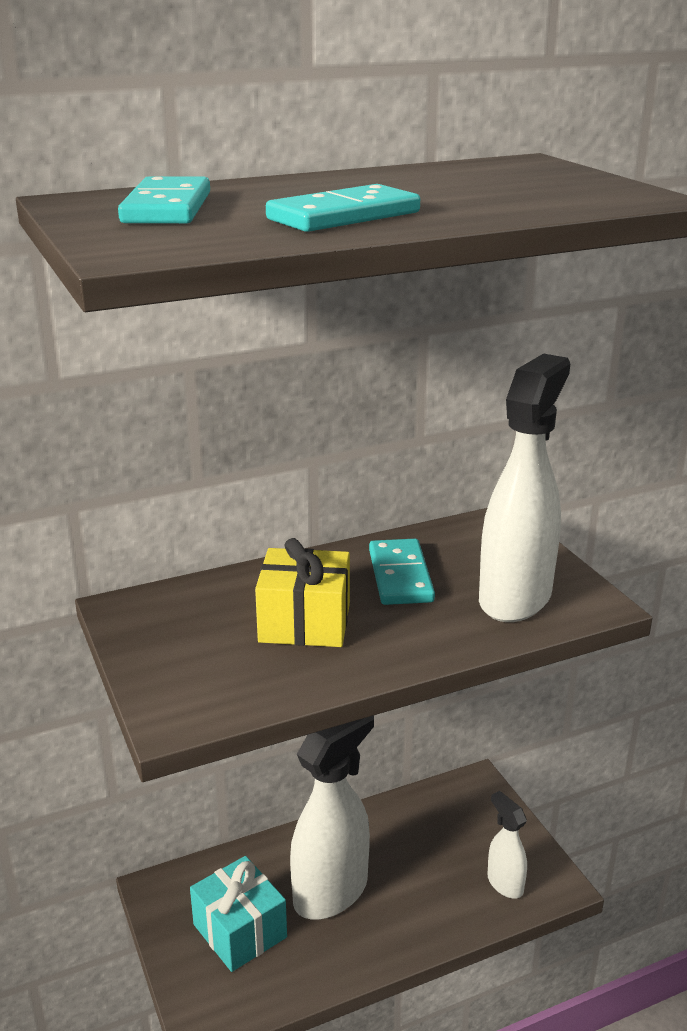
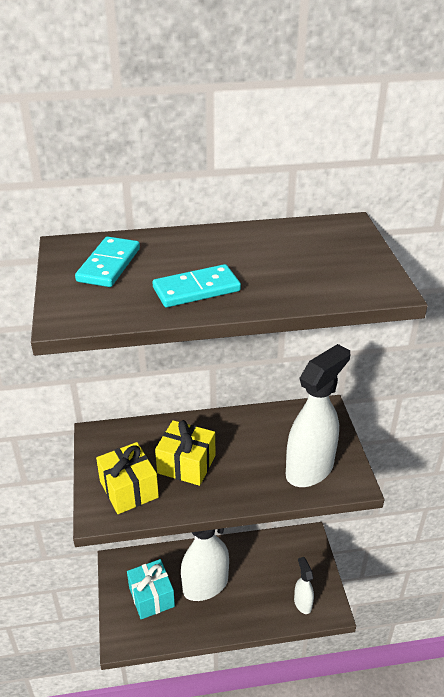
camera: 15 degrees right, 10 degrees up
turquoise domino [369,539,435,605] -> none
none -> yellow gift [96,442,159,514]

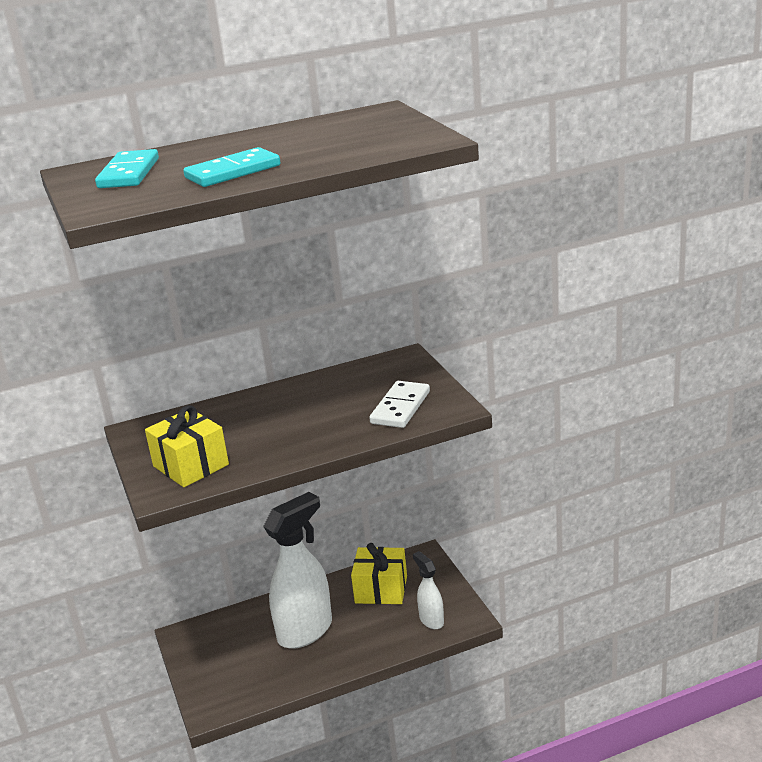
camera: 10 degrees left, 10 degrees down
turquoise gift [127,559,175,619] -> none
yellow gift [155,420,215,486] -> yellow gift moved to [351,543,407,604]
white spray bottle [286,344,350,487] -> white domino [369,381,430,428]

